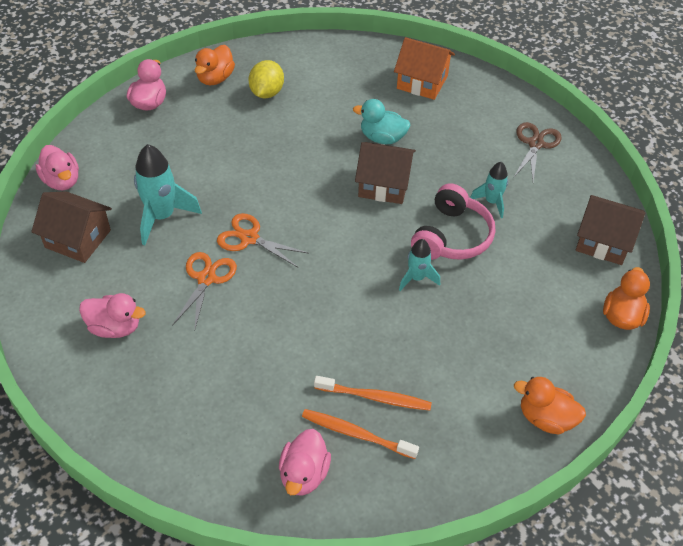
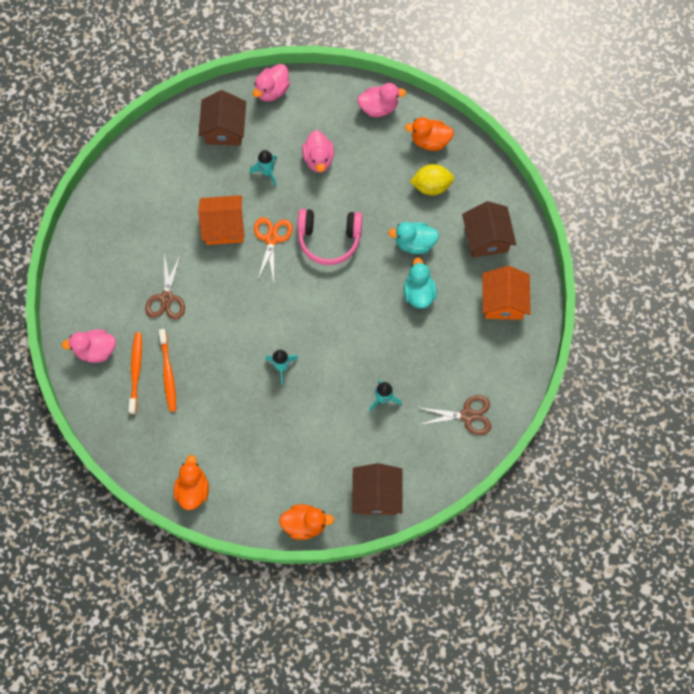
camera: 70 degrees right, 20 degrees up
pink duck [79,293,146,338] -> pink duck moved to [302,130,334,172]
turquoise rocket [134,144,202,245] -> turquoise rocket [250,150,277,187], size x0.58
orange scissors [172,252,237,332] -> orange house [198,195,244,245]
brown house [355,142,416,204] -> brown house moved to [462,201,516,258]
pink headphones [411,183,495,260] -> pink headphones moved to [297,209,362,265]
none -> brown scissors [145,253,185,320]
none -> turquoise duck [388,222,439,254]

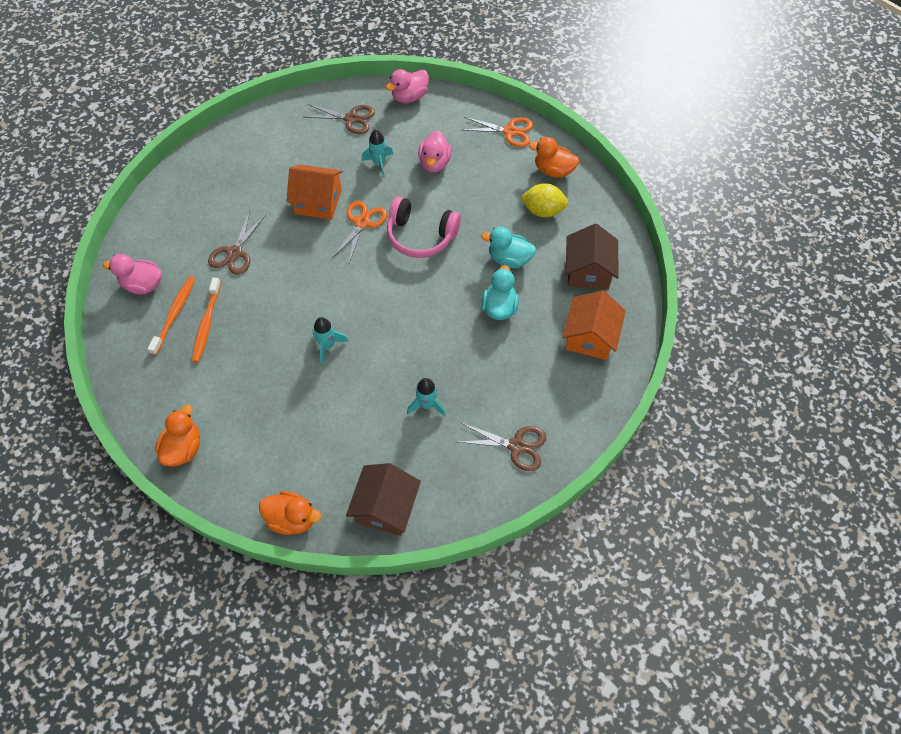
camera: 15 degrees right, 10 degrees down
brown house [198,90,246,146] -> brown scissors [304,104,375,134]
pink duck [357,83,406,117] -> orange scissors [463,117,533,147]

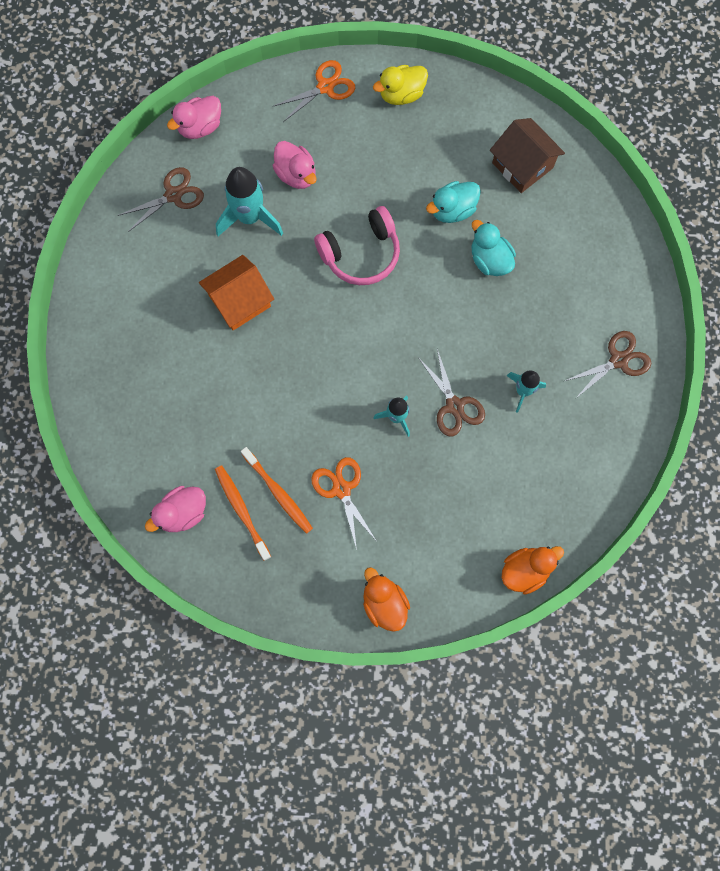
camera: 45 degrees left, 15 degrees up
brown scissors [208,211,266,275] -> brown scissors moved to [418,349,485,436]
orange scissors [332,201,387,263] -> orange scissors moved to [311,457,376,550]
brown house [346,463,421,536] -> none
turquoise rocket [362,129,393,178] -> turquoise rocket [216,167,283,236], size x1.71
pink duck [386,69,429,103] -> pink duck turned 45 degrees clockwise [167,96,221,139]
yellow lemon [520,183,568,218] -> none
orange duck [529,137,579,178] -> yellow duck [373,65,428,105]
orange house [562,290,626,360] -> none

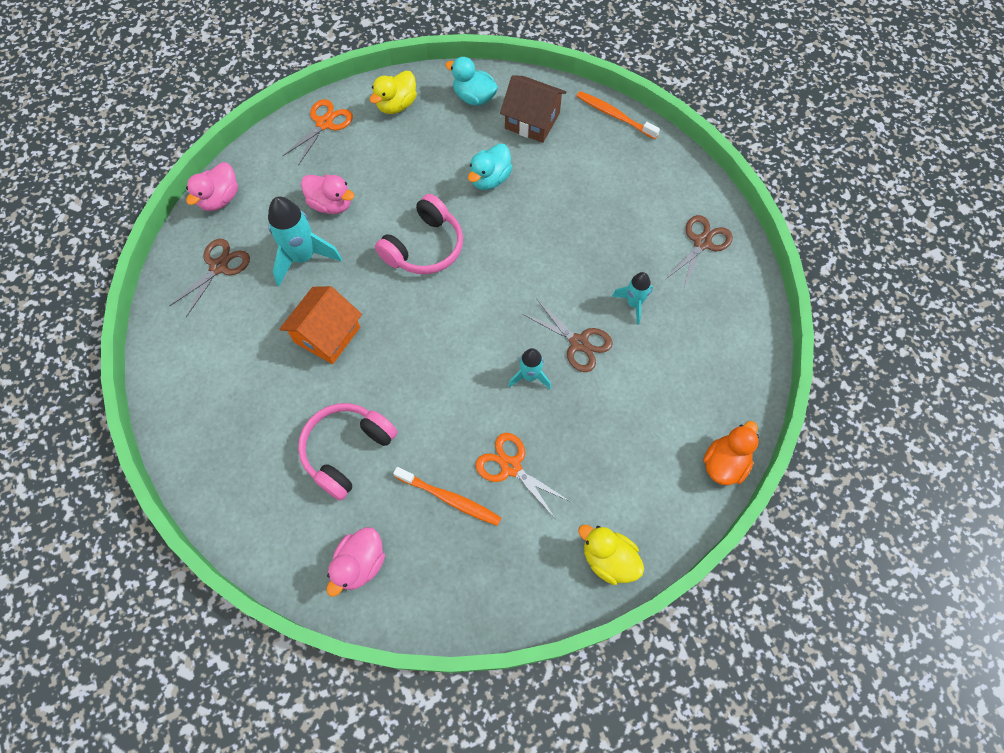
camera: 25 degrees left, 10 degrees down
orange toothbrush [215,466,271,561] -> orange toothbrush moved to [577,91,660,139]
orange duck [363,567,410,632] -> yellow duck [578,525,644,585]
turquoise duck [472,220,516,276] -> turquoise duck moved to [445,57,498,106]
none -> pink headphones [298,403,397,501]

